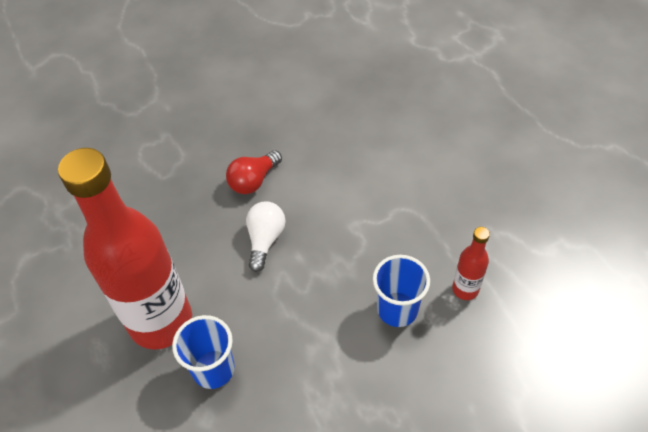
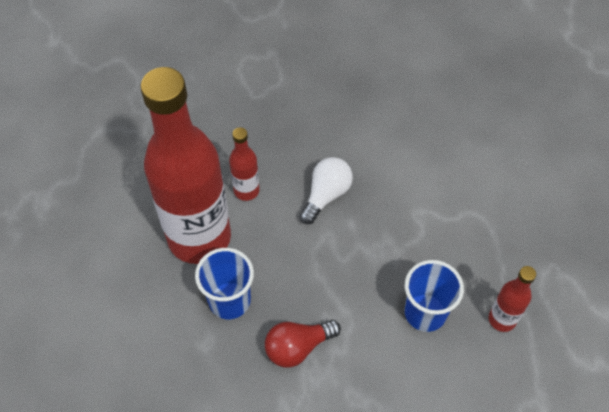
camera: 20 degrees right, 5 degrees up
red light bulb [226,150,282,194] -> red light bulb moved to [265,320,341,368]
none -> red bottle [229,127,260,201]

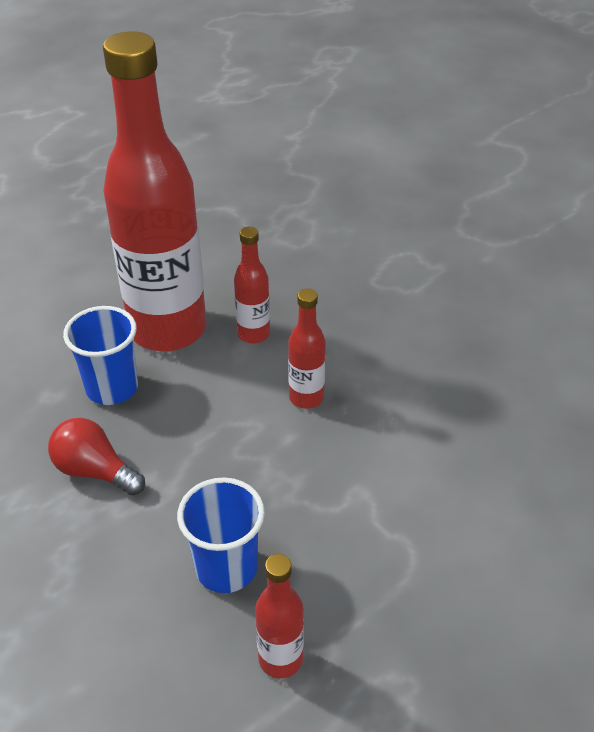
camera: 55 degrees right, 15 degrees down
white light bulb [300,157,353,224] -> red bottle [288,288,326,409]

